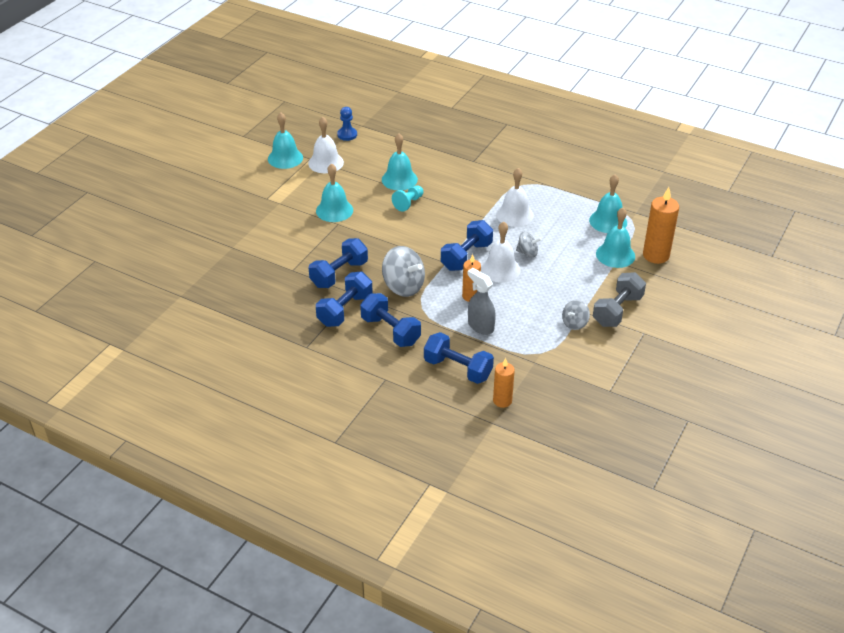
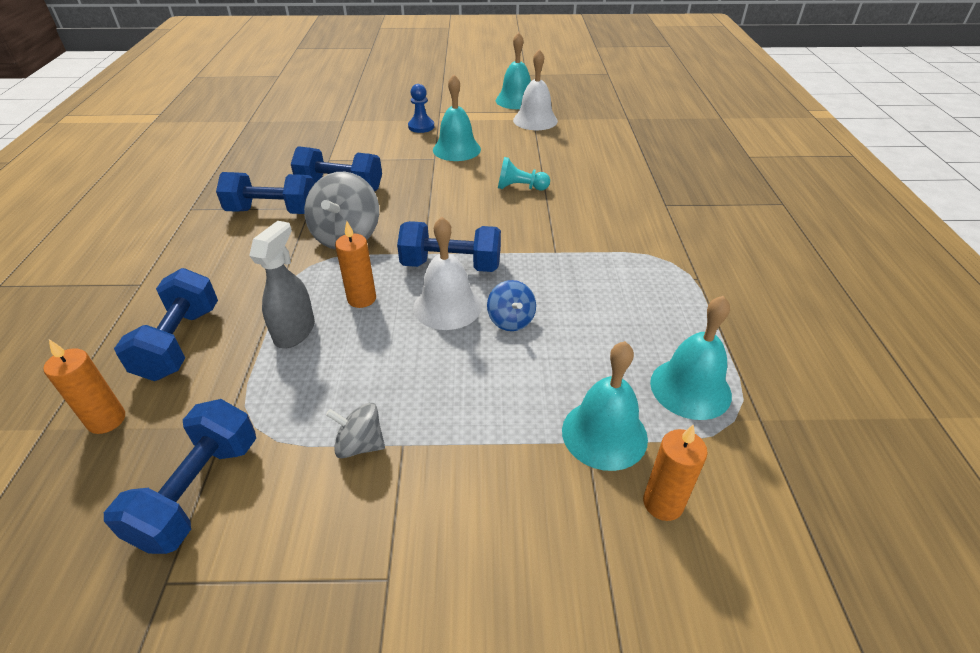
camera: 60 degrees right, 0 degrees up
blue pawn [337,107,357,141] -> blue pawn moved to [408,84,434,133]
blue dumbbell [360,293,421,347] -> blue dumbbell moved to [104,399,256,554]
turquoise bell [382,133,418,191] -> none
white bell [496,168,534,227] -> none
grey spinning top [516,232,542,257] -> blue spinning top [487,280,536,331]
grey dumbbell [593,272,646,327] -> none
orange candle [643,187,679,264] -> orange candle [643,425,708,521], size x0.63

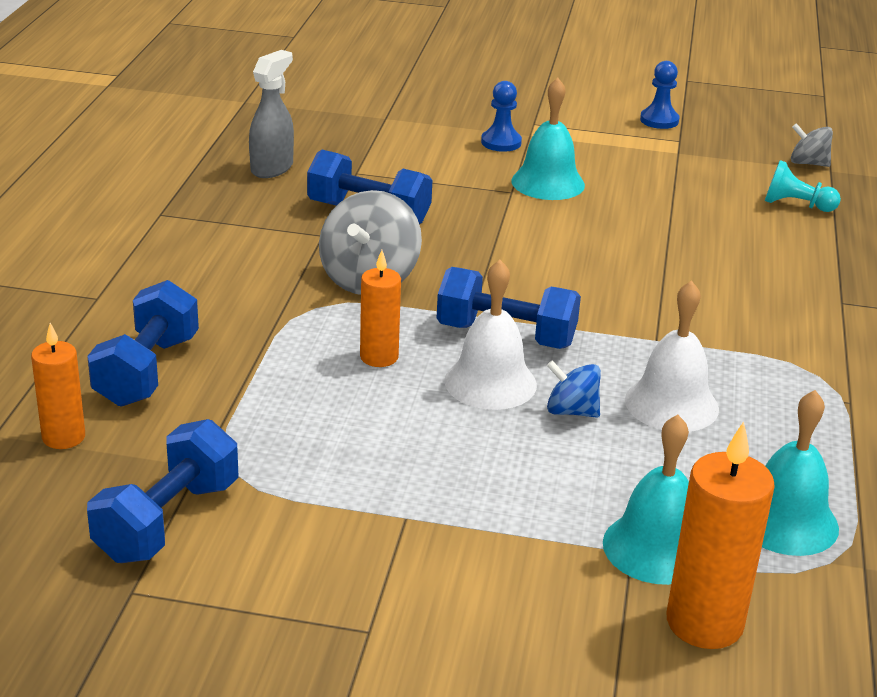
camera: 10 degrees right, 10 degrees down
blue dumbbell [216,172,314,214] -> none
grey spray bottle [249,221,315,348] -> grey spray bottle moved to [249,50,294,178]
grey spinning top [326,403,385,458] -> grey spinning top moved to [791,123,833,167]
blue spinning top [487,280,536,331] -> blue spinning top turned 120 degrees clockwise [547,360,601,418]
turquoise bell [496,32,531,109] -> blue pawn [640,61,680,129]
turquoise pawn [498,157,550,191] -> turquoise pawn moved to [765,160,841,212]
white bell [513,49,558,130] -> white bell moved to [625,280,719,432]
orange candle [643,425,708,521] -> orange candle [667,421,775,649], size x1.60

